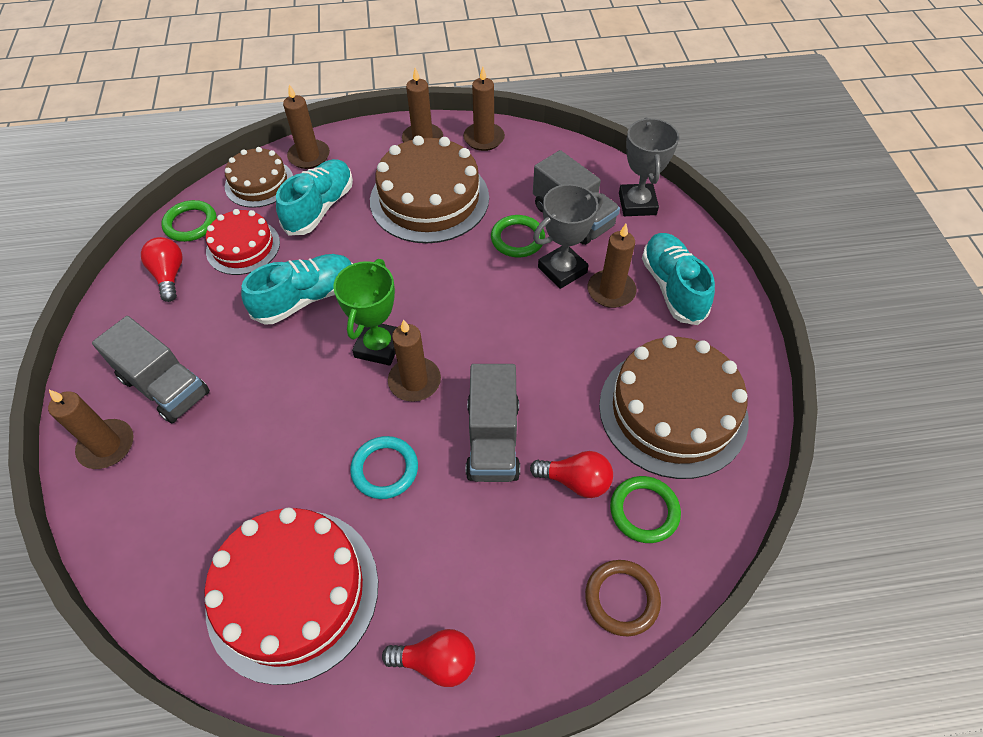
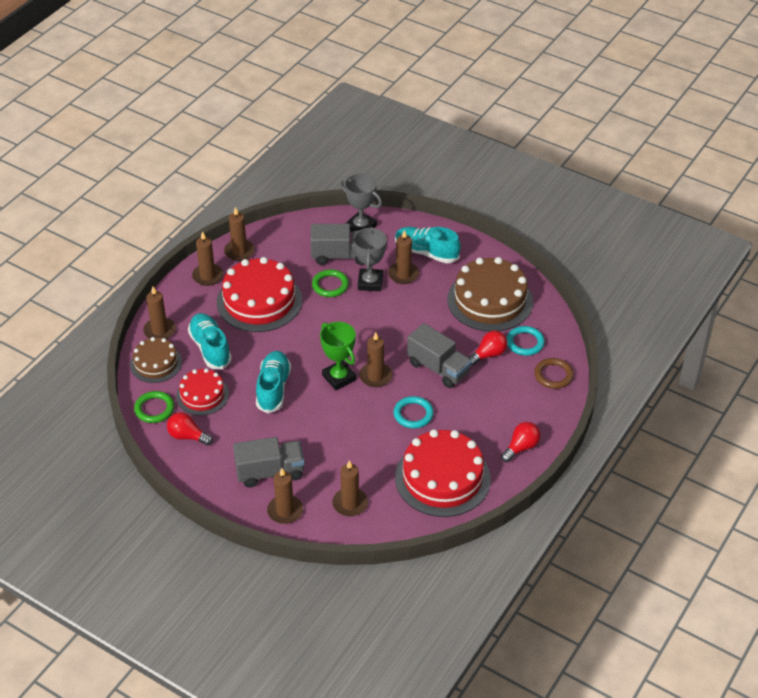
camera: 50 degrees left, 10 degrees down
brown cake [370,136,489,243] -> red cake [217,257,302,332]
green ring [610,476,681,543] -> turquoise ring [507,326,545,356]
none -> brown candle [332,460,368,516]

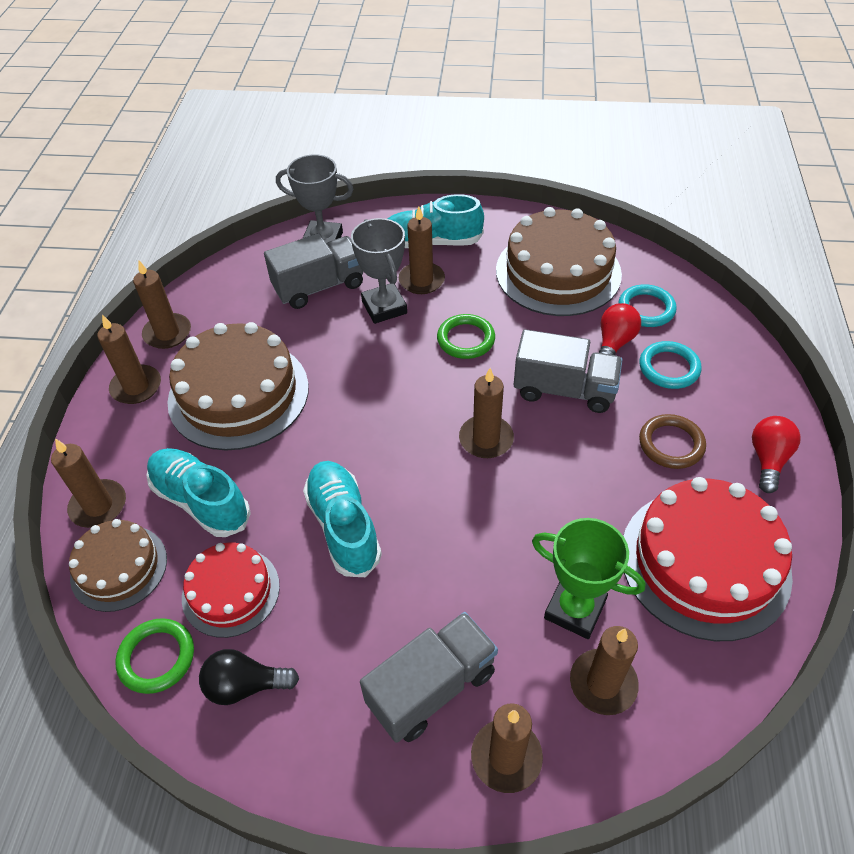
camera: 25 degrees left, 5 degrees up
red light bulb [167,412,213,446] -> black light bulb [199,649,299,705]
red cake [217,257,302,332] -> brown cake [167,322,309,451]
green ring [312,269,349,297] -> green ring moved to [437,314,495,359]
green trophy [320,322,356,390] -> green trophy moved to [532,518,645,639]
turquoise ring [394,396,434,428] -> turquoise ring moved to [639,341,701,389]
brown ring [534,358,574,389] -> brown ring moved to [639,414,706,469]

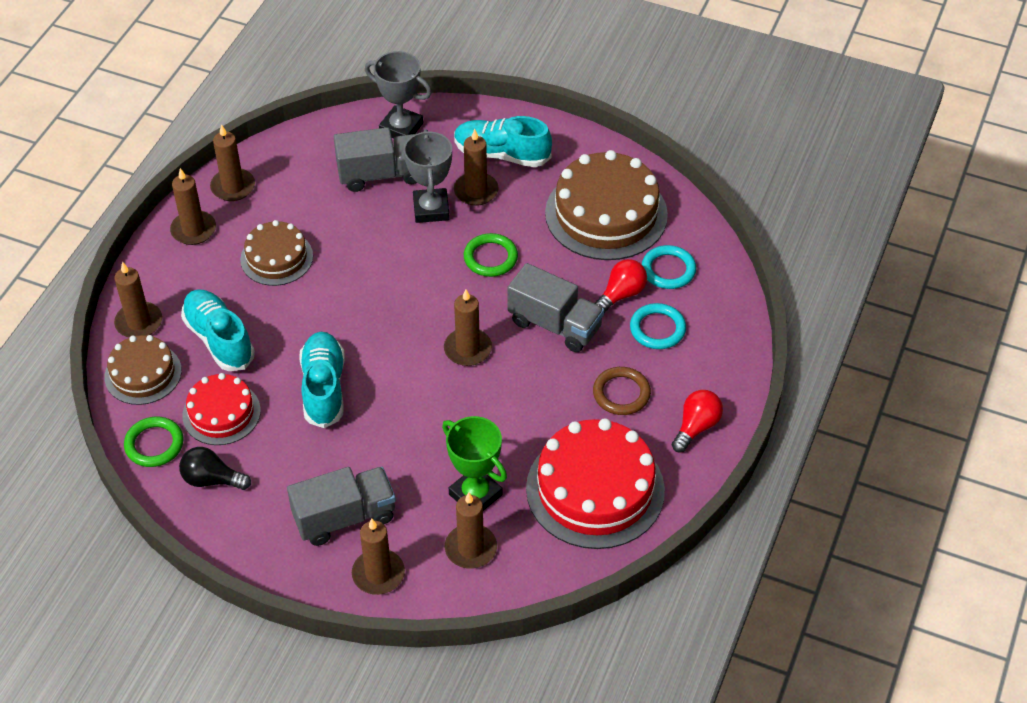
camera: 15 degrees right, 0 degrees up
brown cake [167,322,309,451] -> brown cake [240,220,313,286], size x0.58

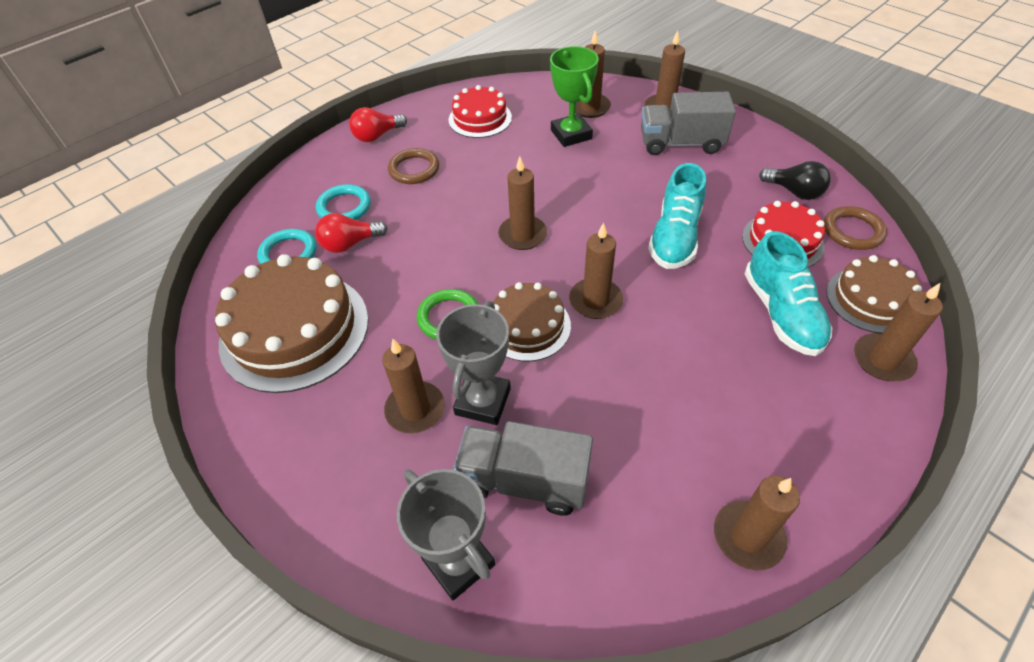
camera: 155 degrees left, 0 degrees up
green ring [124,417,184,467] -> brown ring [824,206,887,250]
brown candle [170,168,216,245] -> brown candle moved to [569,222,623,319]
brown cake [240,220,313,286] -> brown cake moved to [493,282,571,361]
turquoise shoe [454,116,552,167] -> none
grey truck [507,263,604,352] -> none
red cake [526,418,665,549] -> red cake [449,85,512,138], size x0.58

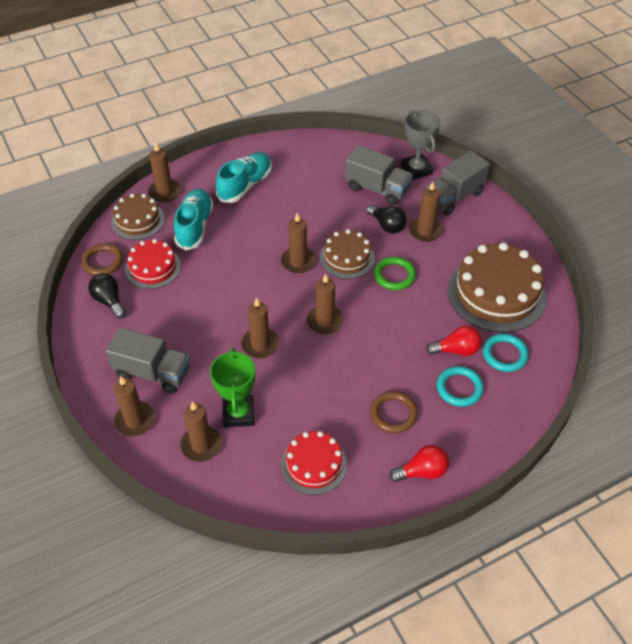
camera: 165 degrees left, 0 degrees up
grey trophy [436,301,511,425] -> black light bulb [367,205,407,234]
turquoise shoe [648,163,706,269] -> turquoise shoe moved to [216,152,272,203]
brown candle [714,476,800,570] -> brown candle moved to [241,297,280,358]
none -> grey truck [426,151,490,216]

